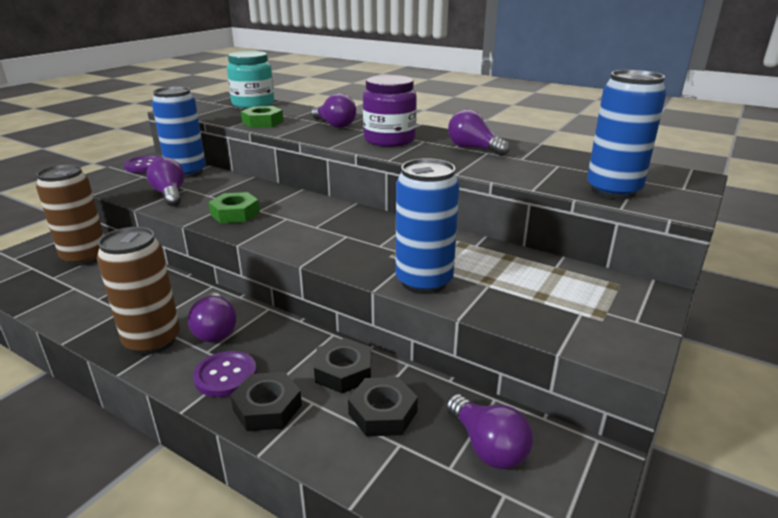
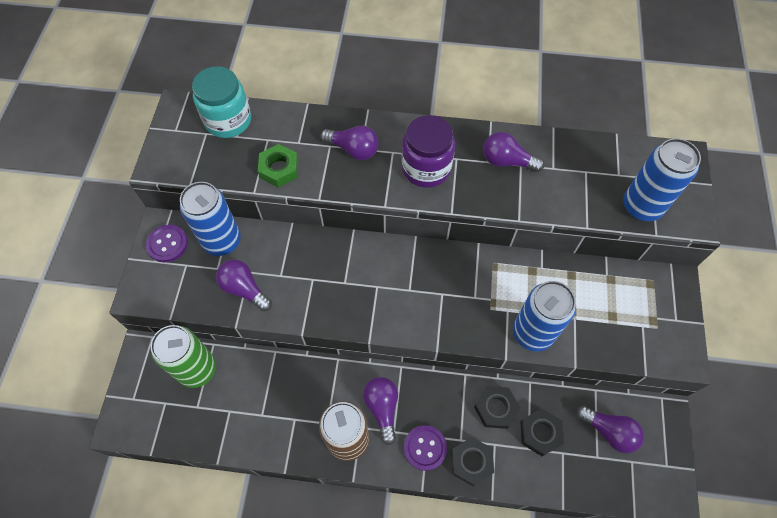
camera: 25 degrees left, 35 degrees up
brown can [36,164,104,266] -> green can [151,325,216,388]
purple light bulb [188,293,236,342] -> purple light bulb turned 150 degrees counterclockwise [363,377,398,445]
green nut [208,192,260,223] -> none

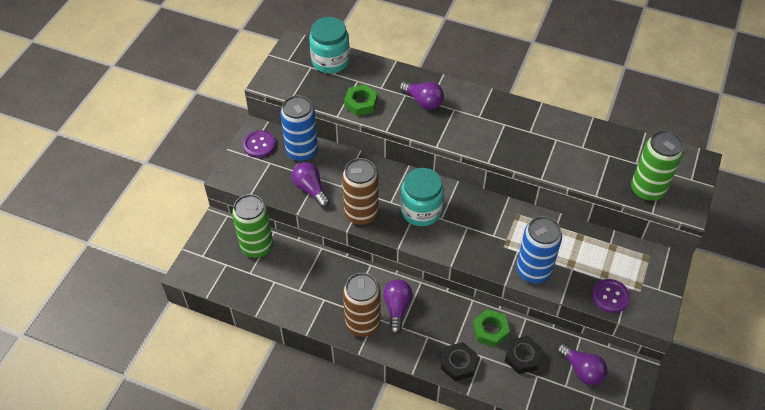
camera: 15 degrees right, 10 degrees down
purple jar [402,115,455,188] -> none
purple button [404,425,447,471] -> purple button moved to [592,279,630,313]
black nut [474,386,520,429] -> green nut [473,309,510,347]
purple light bulb [483,132,544,172] -> none
blue can [623,138,701,221] -> green can [631,130,684,201]
none -> brown can [342,158,379,225]
none -> turquoise jar [401,168,444,226]

